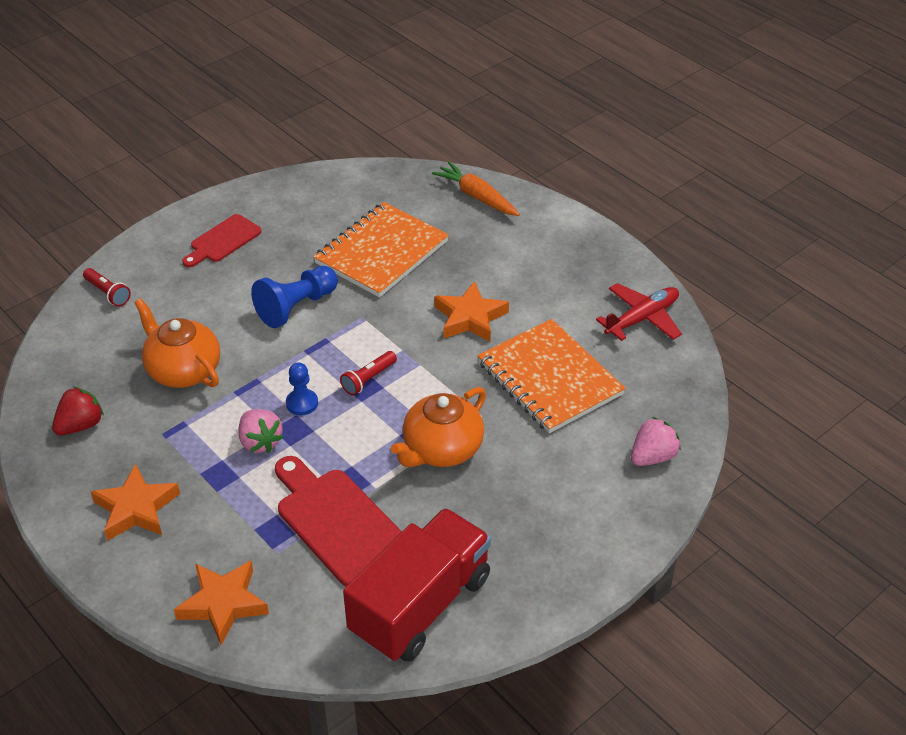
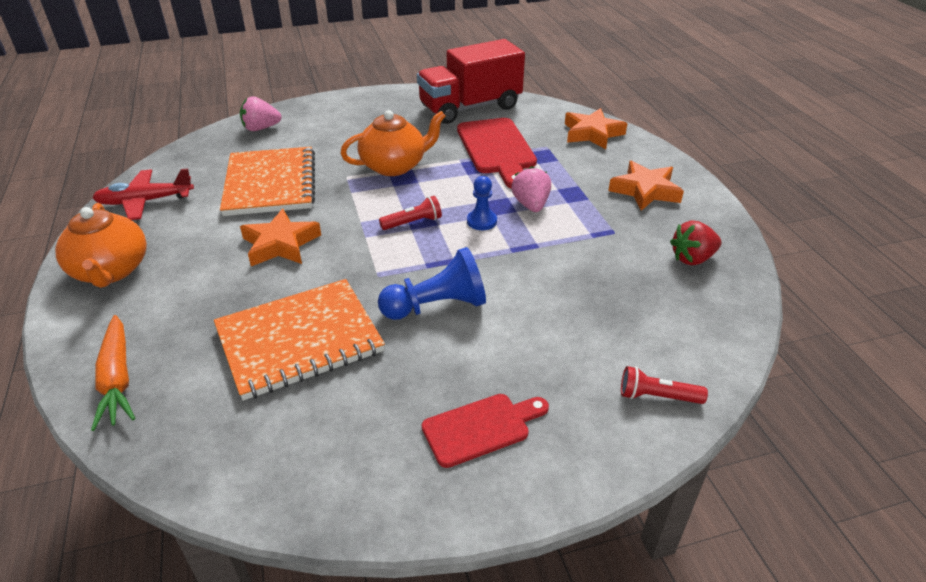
camera: 155 degrees left, 5 degrees down
red flashlight [83,268,131,307] -> red flashlight turned 60 degrees counterclockwise [621,366,708,404]
orange teapot [134,298,220,388] -> orange teapot moved to [55,203,147,288]

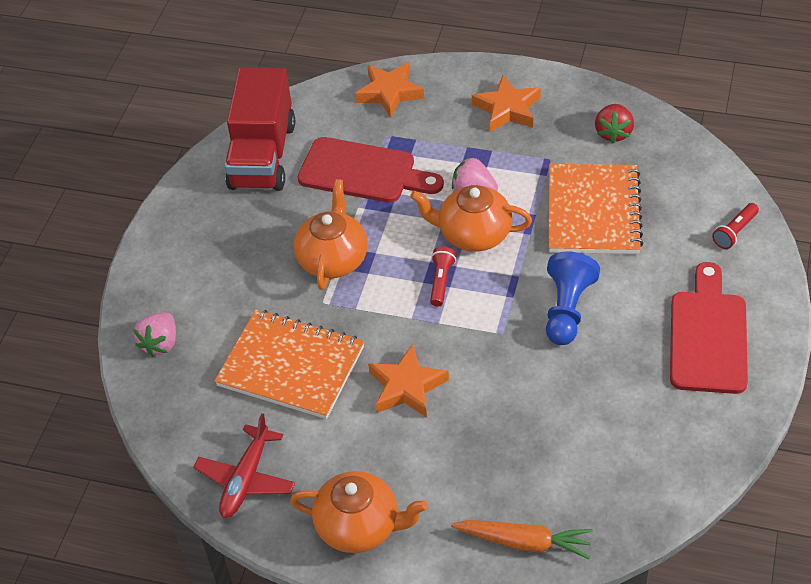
camera: 55 degrees left, 10 degrees up
orange notebook [214,279,385,401] -> orange notebook moved to [548,164,644,254]
red cutting board [422,394,549,468] -> red cutting board [670,262,748,394], size x1.63
blue pawn [467,176,497,230] -> orange teapot [410,185,532,252]

